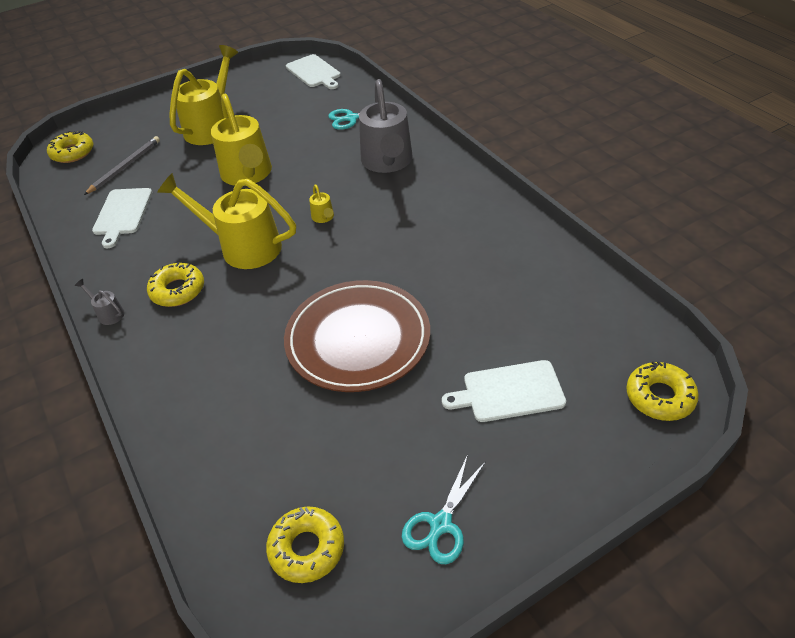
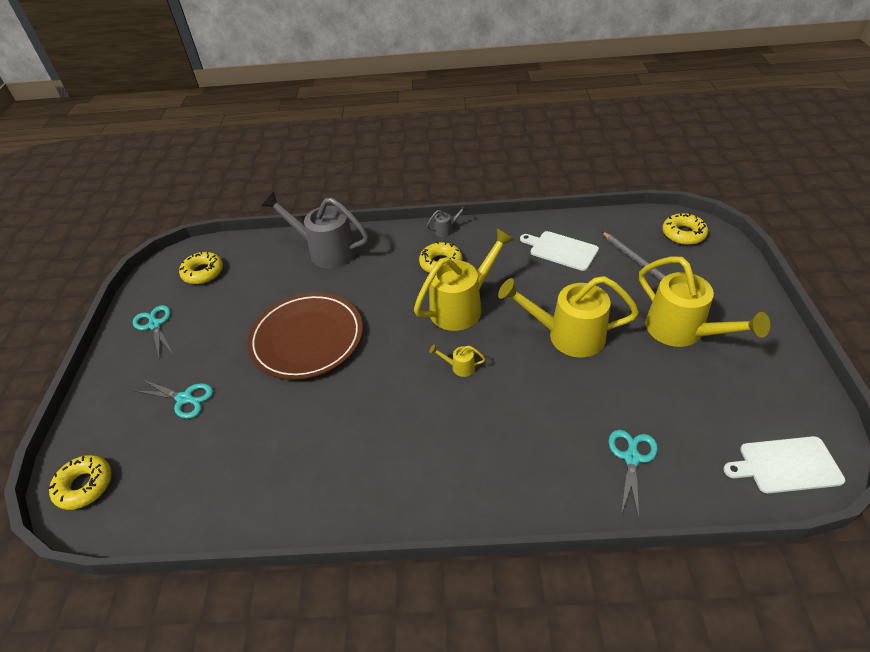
camera: 120 degrees right, 0 degrees up
grey watering can [359,79,413,173] -> grey watering can moved to [262,192,369,269]
white cutting board [442,360,566,422] -> turquoise scissors [135,380,213,419]

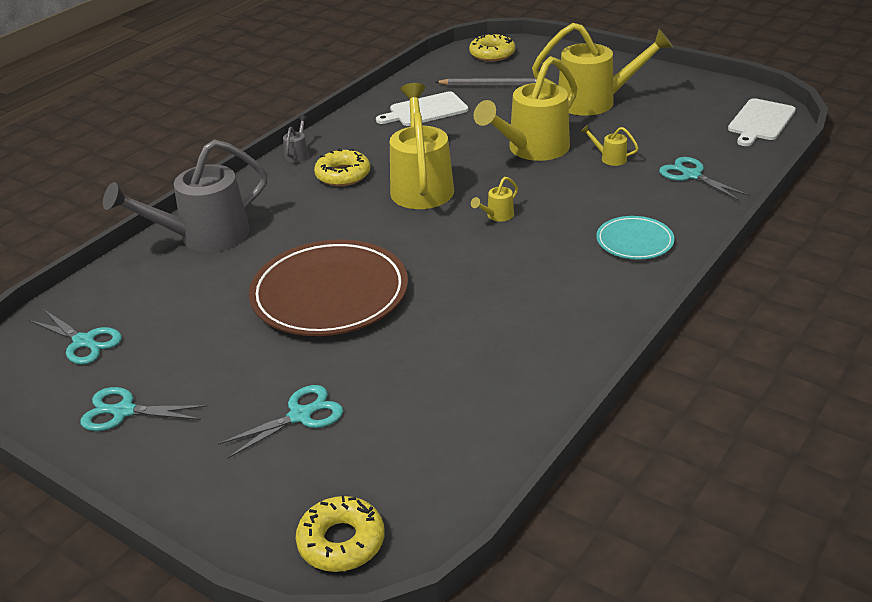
camera: 55 degrees left, 10 degrees down
yellow donut [179,251,223,284] -> turquoise scissors [29,310,122,365]
none -> yellow watering can [580,125,639,166]
none -> turquoise plate [596,216,675,260]

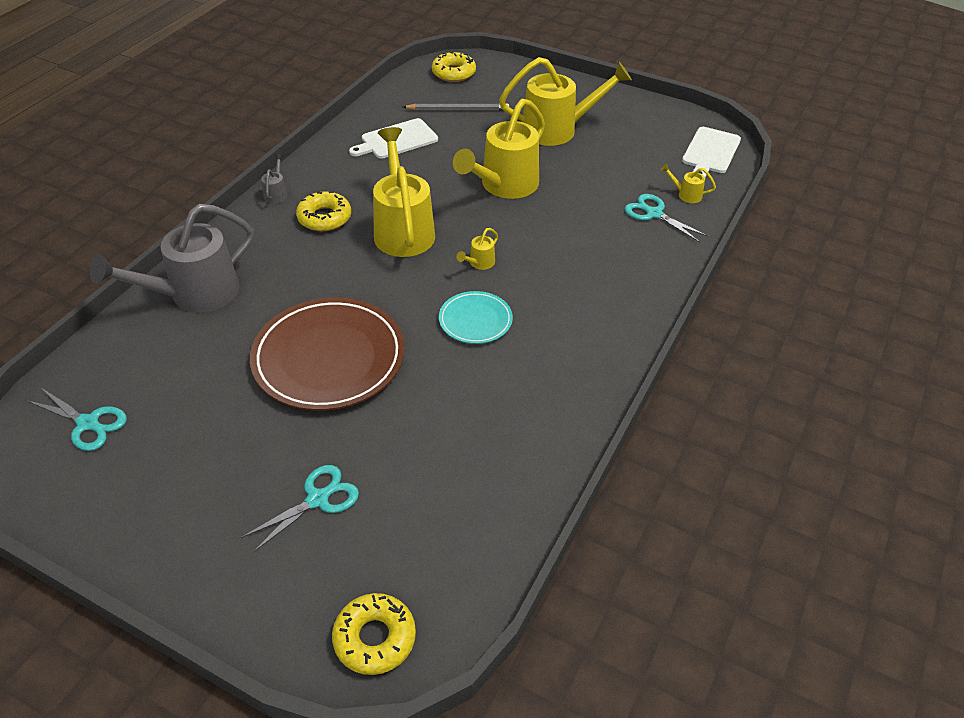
camera: 10 degrees left, 10 degrees up
turquoise scissors [80,387,208,431] -> none
yellow watering can [580,125,639,166] -> yellow watering can moved to [660,164,716,203]
turquoise plate [596,216,675,260] -> turquoise plate moved to [439,291,513,344]

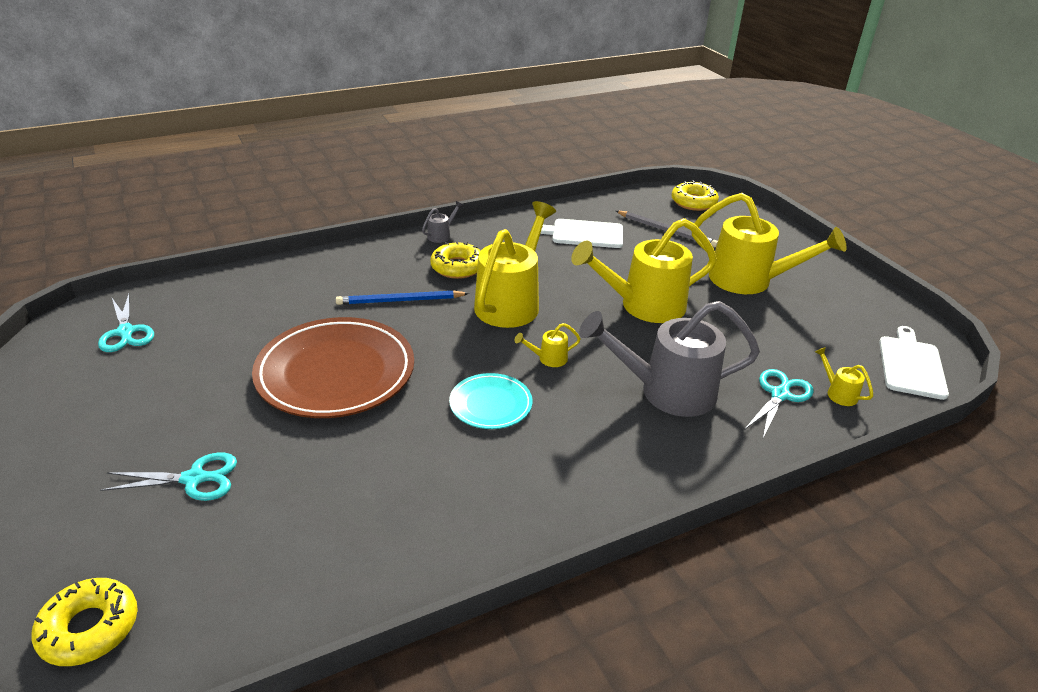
camera: 35 degrees right, 10 degrees down
grey watering can [90,204,254,313] -> grey watering can moved to [579,301,760,417]
turquoise scissors [625,194,709,243] -> turquoise scissors turned 45 degrees clockwise [745,369,814,438]
white cutting board [682,127,741,178] -> white cutting board turned 135 degrees clockwise [879,326,949,400]
none -> blue pencil [336,290,469,305]

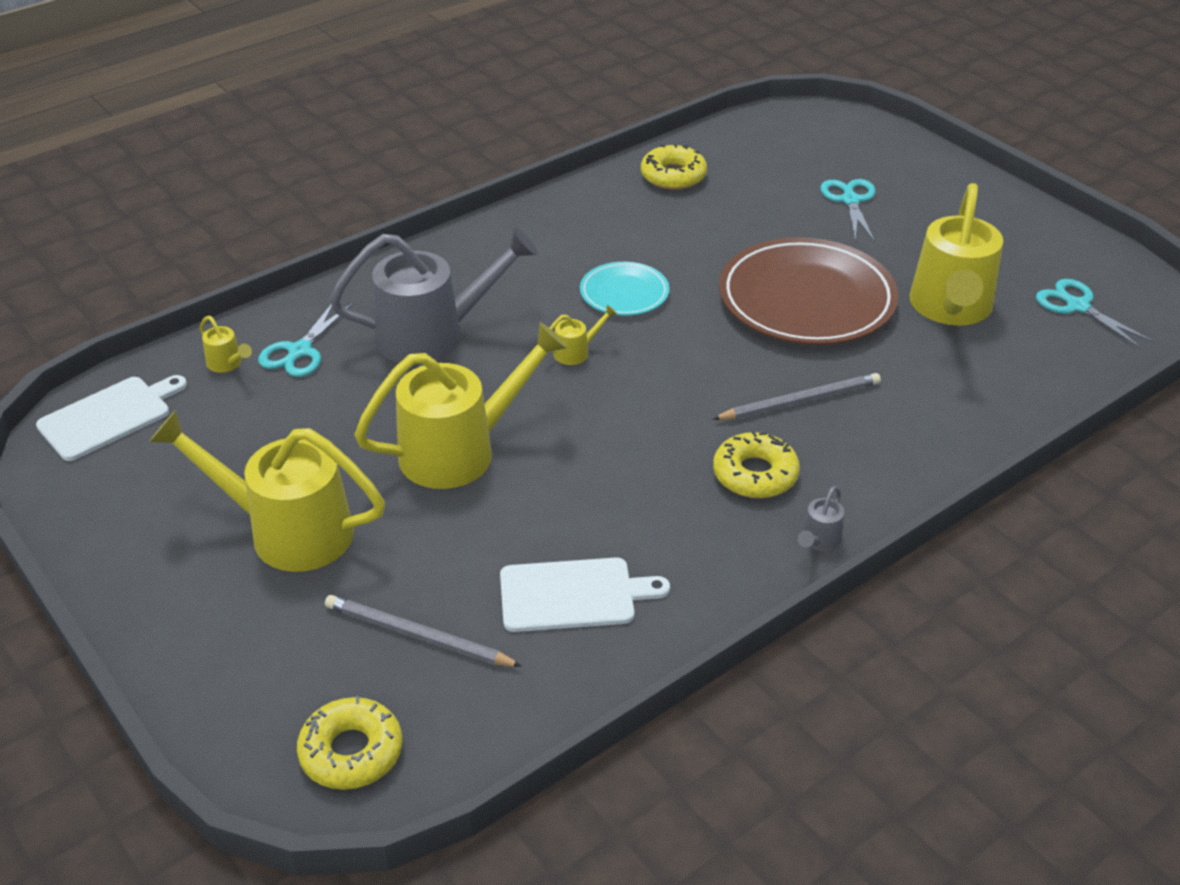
camera: 170 degrees right, 5 degrees up
yellow donut [31,578,138,666] -> yellow donut moved to [641,144,707,190]
turquoise scissors [100,453,237,501] -> turquoise scissors turned 105 degrees clockwise [820,179,876,242]
blue pencil [336,290,469,305] -> grey pencil [713,373,881,420]
yellow watering can [474,201,556,328] -> yellow watering can moved to [909,183,1003,326]
white cutting board [879,326,949,400] -> white cutting board turned 135 degrees counterclockwise [36,375,187,461]

